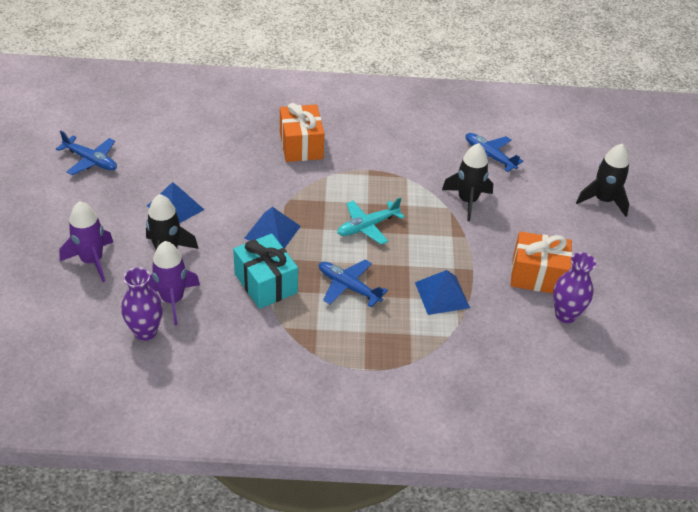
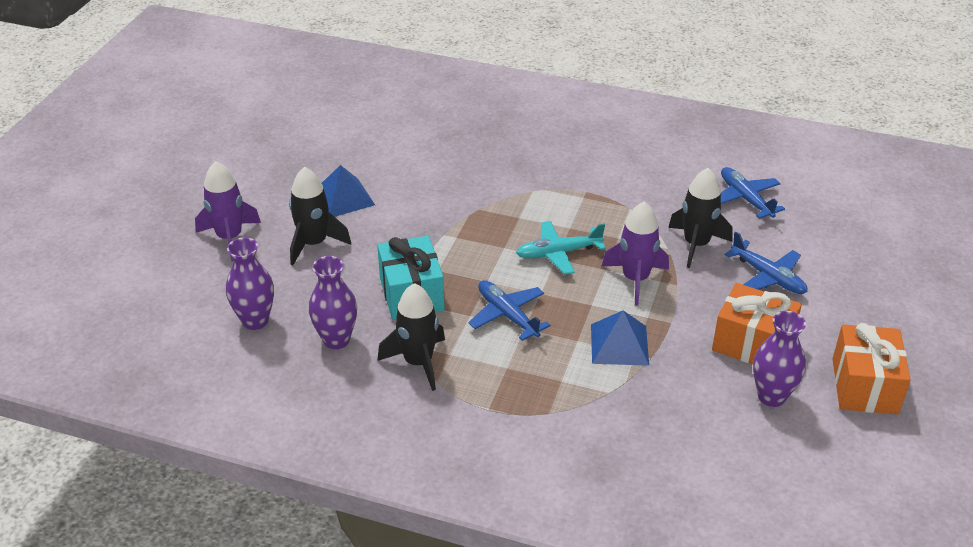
camera: 20 degrees right, 5 degrees down
blue plane [56,131,117,175] -> blue plane moved to [724,231,807,294]
purple rocket [148,241,200,325] -> purple rocket moved to [602,202,669,306]
blue pyramid [244,207,301,248] -> none
orange gift [280,103,324,162] -> orange gift moved to [833,323,911,414]
black rocket [576,143,629,217] -> black rocket moved to [377,283,445,391]
none -> purple vase [309,256,357,349]

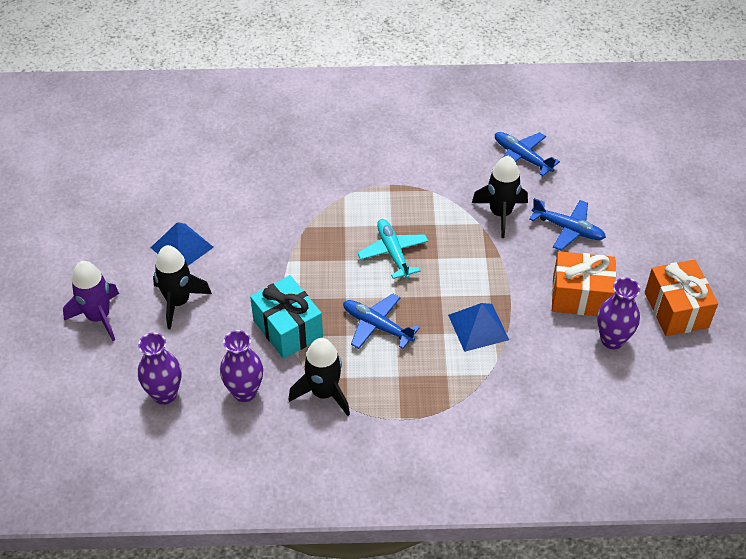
camera: 20 degrees left, 10 degrees up
turquoise plane [516,221,606,275] -> turquoise plane turned 105 degrees clockwise [357,219,428,279]
purple rocket [602,202,669,306] -> none

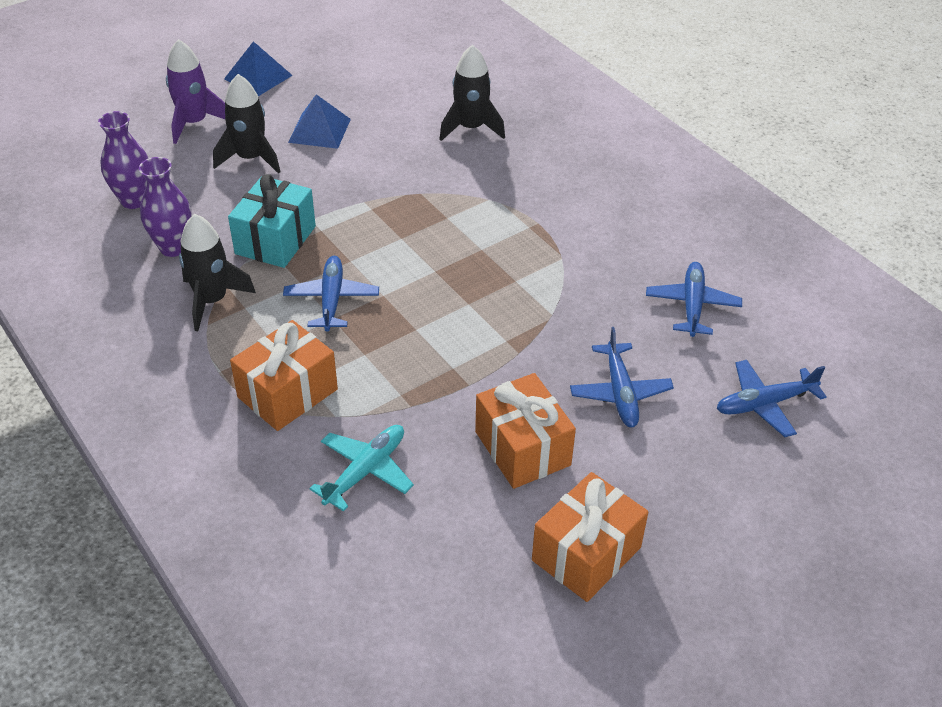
camera: 55 degrees right, 5 degrees down
turquoise plane [357,219,428,279] -> turquoise plane moved to [309,425,414,512]
blue pyramid [448,303,509,352] -> blue pyramid moved to [224,41,293,96]
black rocket [472,156,528,238] -> black rocket moved to [439,45,505,141]
purple vase [597,277,640,350] -> none
none -> orange gift [230,320,338,431]
none -> blue plane [717,360,827,437]

